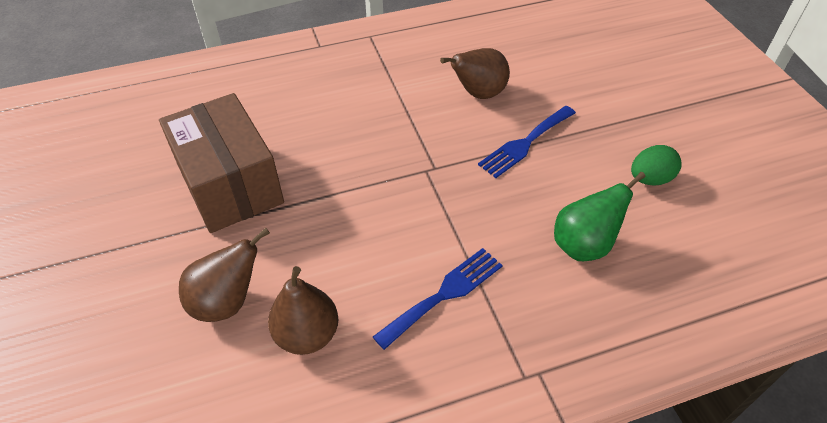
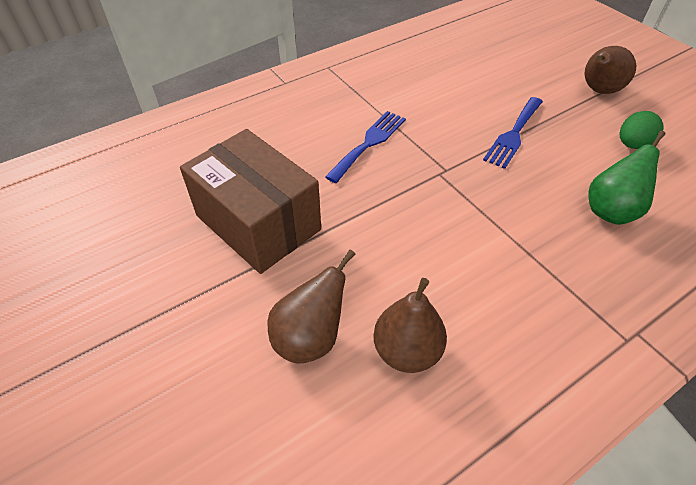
camera: 15 degrees left, 0 degrees up
blue fork [373,248,503,350] -> blue fork moved to [325,111,406,183]
brown pear [440,48,510,99] -> brown pear moved to [585,46,636,94]

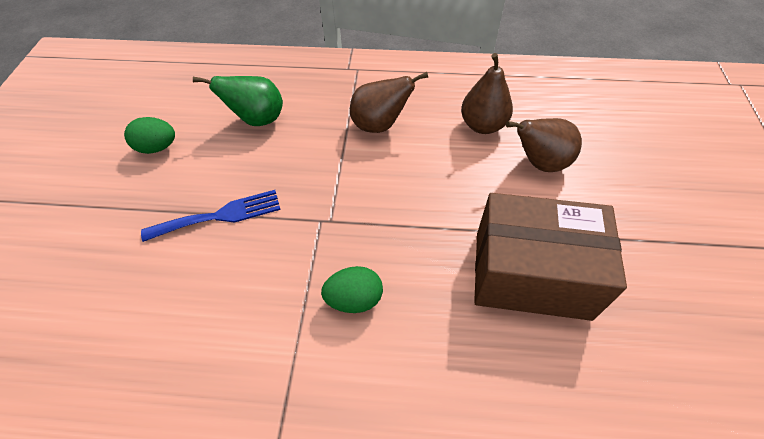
camera: 140 degrees left, 5 degrees up
brown box [180,129,321,274] -> brown box turned 75 degrees counterclockwise [474,193,627,321]
blue fork [325,111,406,183] -> green egg [321,266,383,313]
brown pear [585,46,636,94] -> brown pear moved to [350,72,428,133]

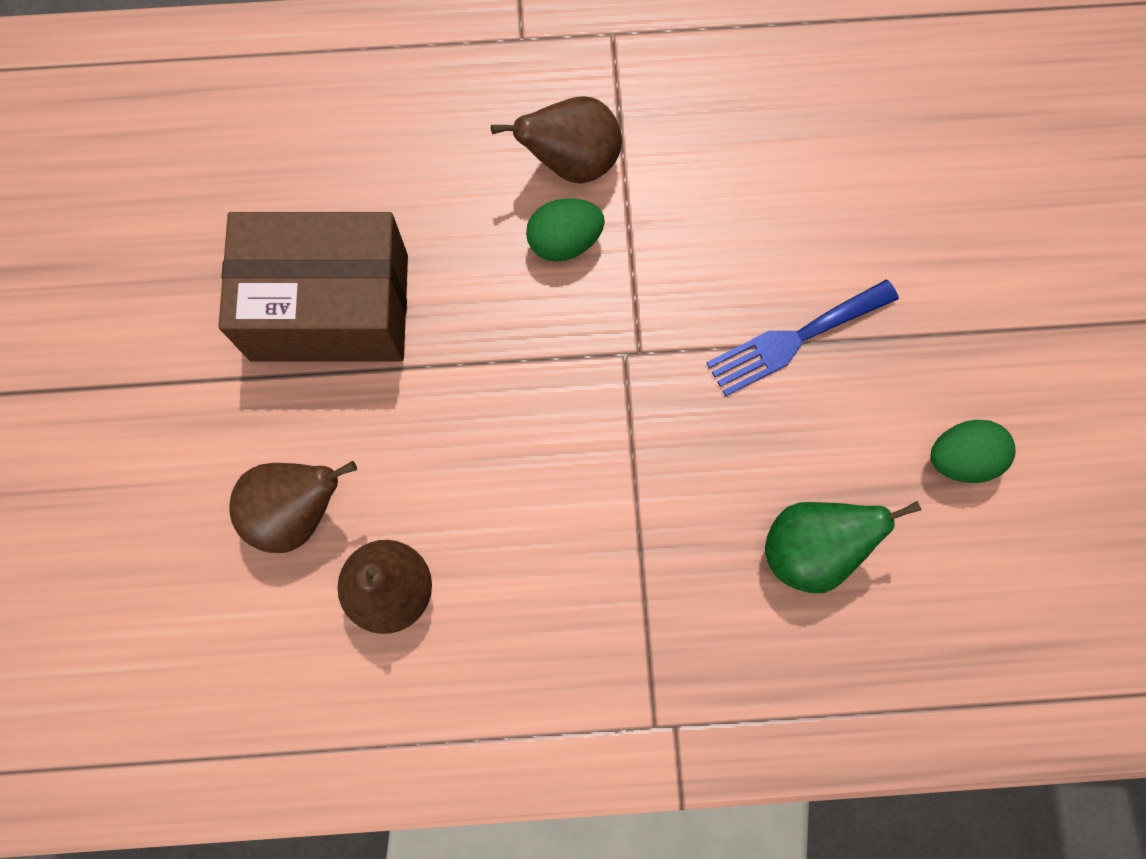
camera: 170 degrees right, 20 degrees up
brown pear [350,72,428,133] -> brown pear moved to [491,96,622,183]

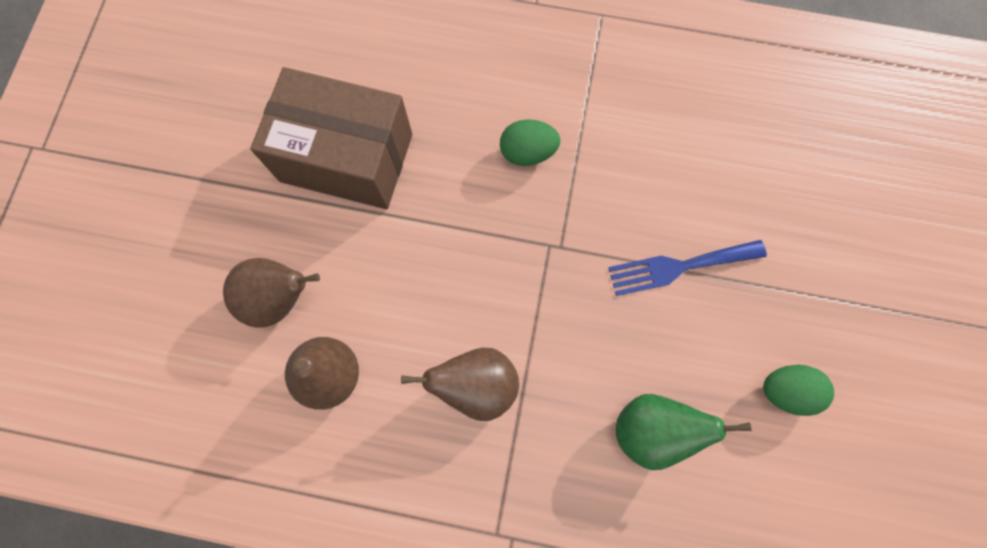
camera: 15 degrees right, 0 degrees up
brown pear [491,96,622,183] -> brown pear moved to [401,348,519,421]

